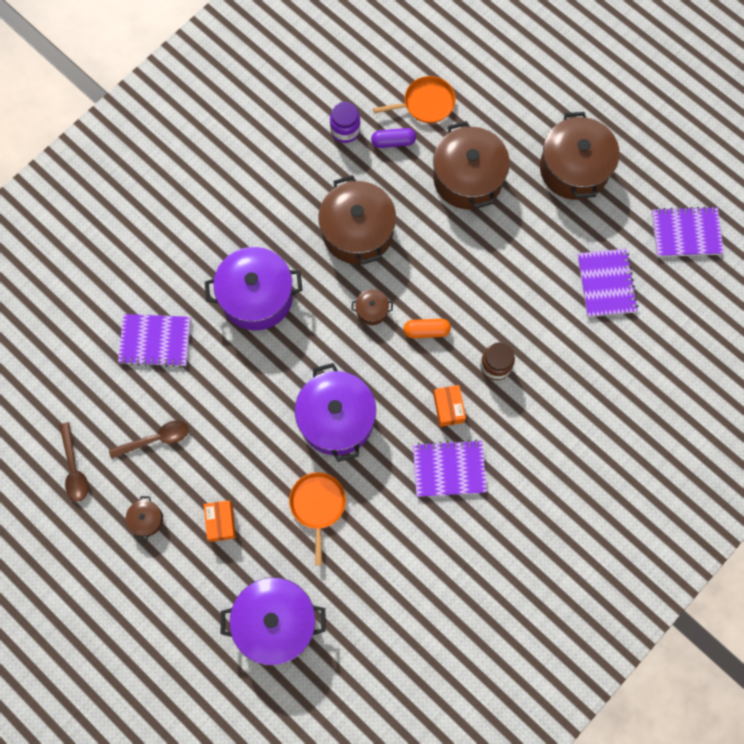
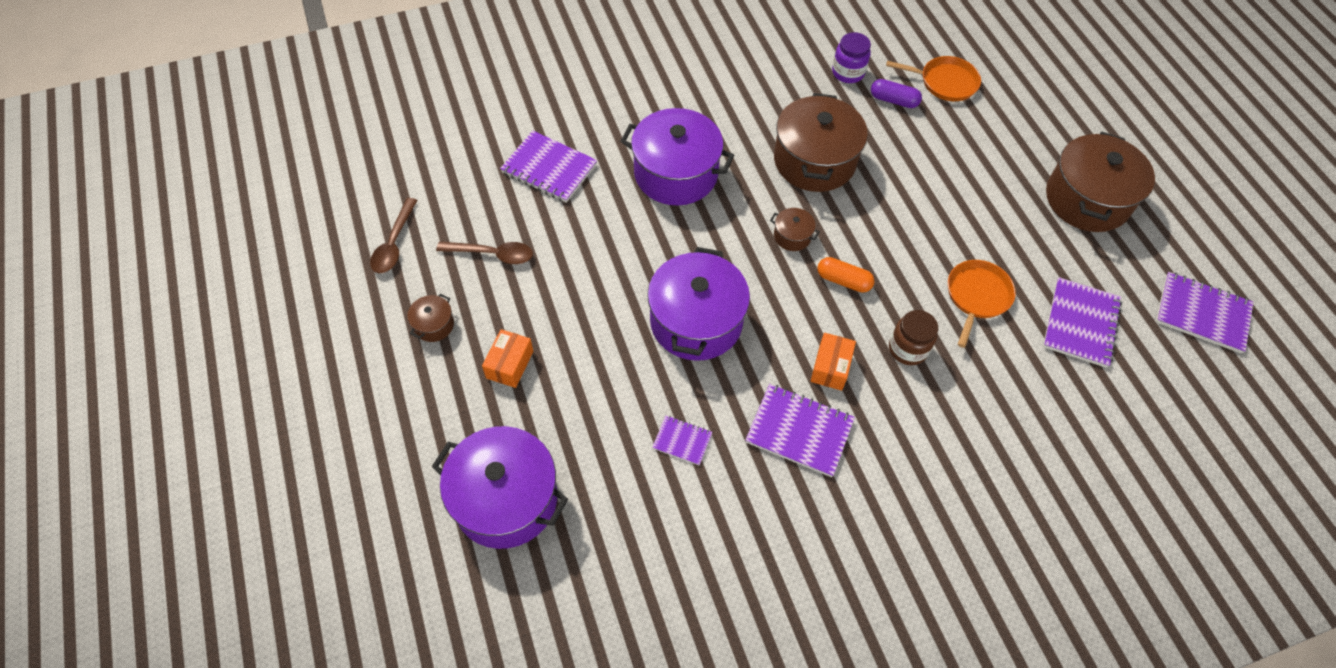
camera: 25 degrees right, 15 degrees down
orange pan [289,472,346,566] -> orange pan moved to [948,260,1016,348]
brown pot [433,121,510,209] -> none
none -> purple notebook [652,416,712,465]

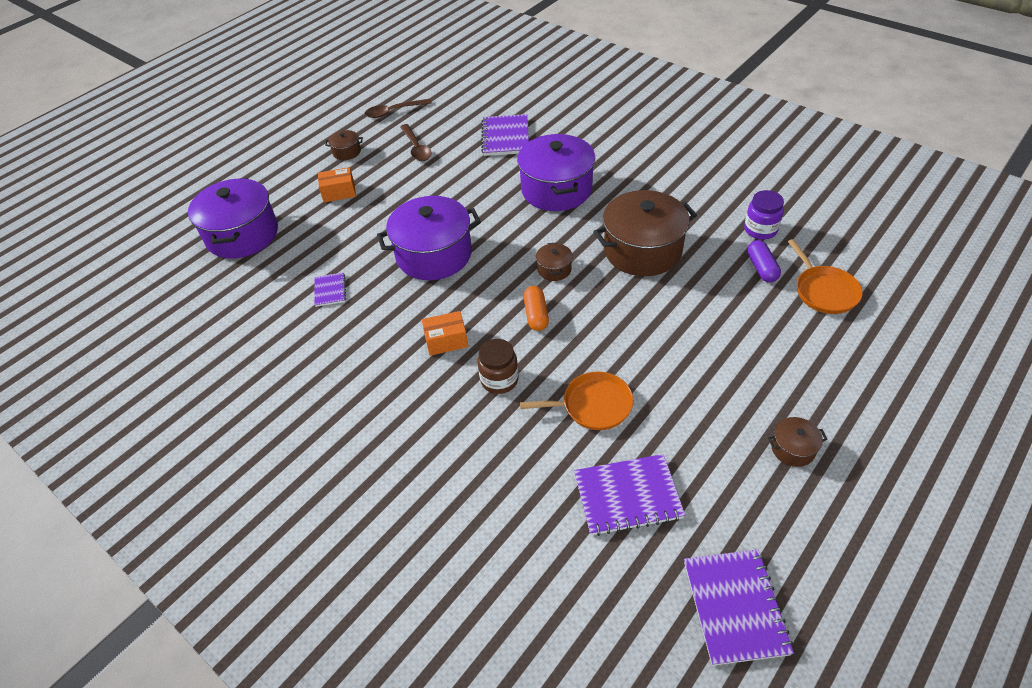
camera: 65 degrees right, 10 degrees down
purple notebook [745,384,855,477] -> none
brown pot [1046,132,1155,232] -> brown pot [768,417,827,467], size x0.43

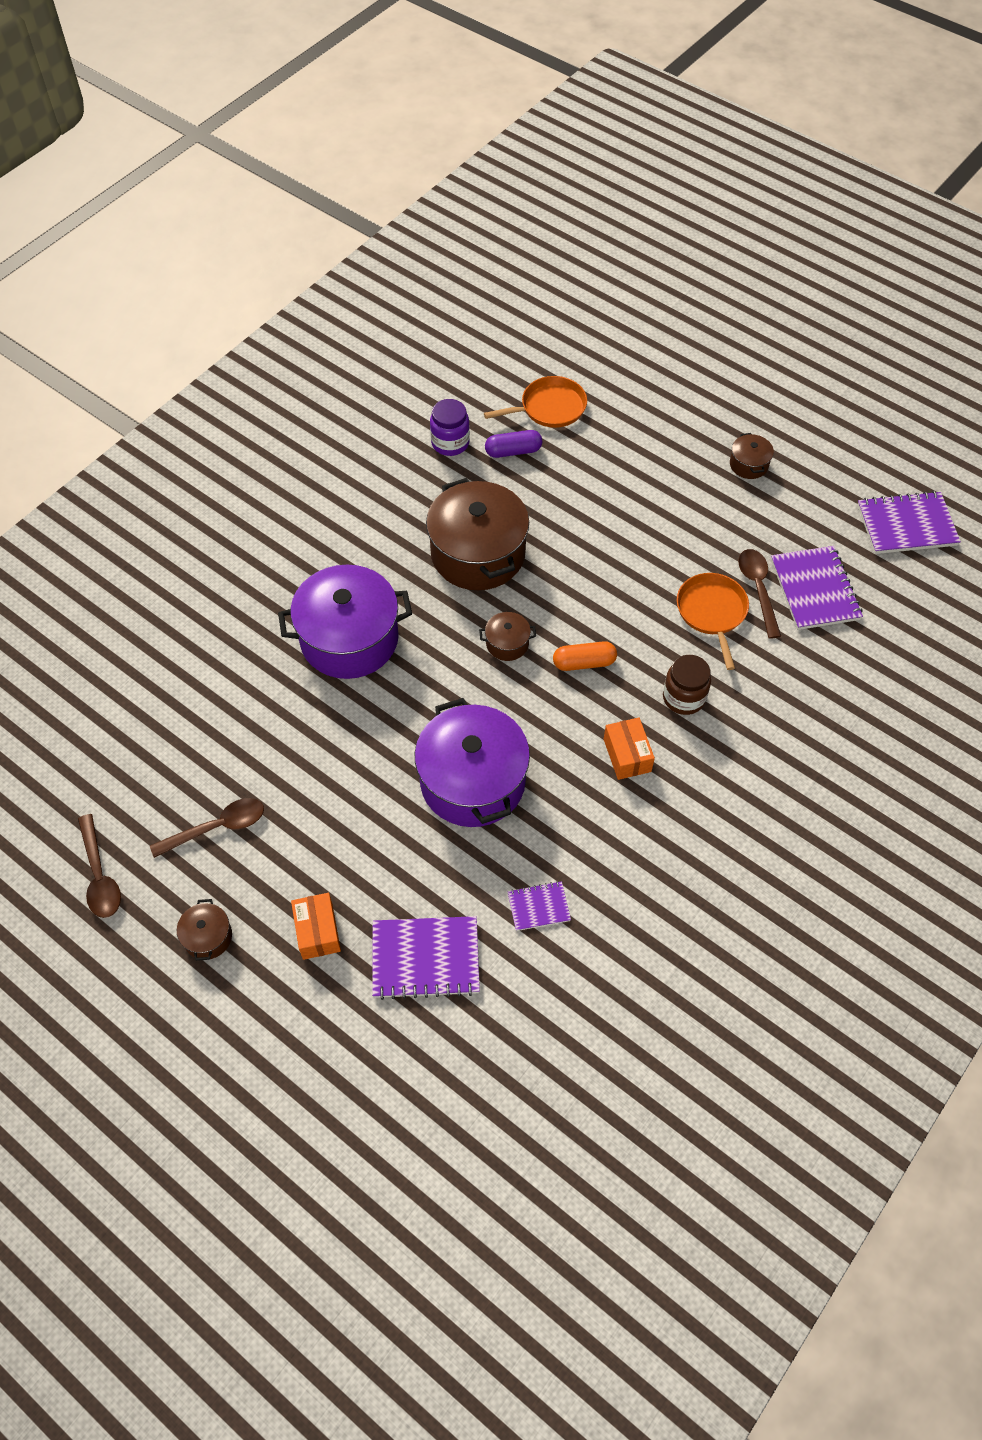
camera: 95 degrees left, 10 degrees up
purple pot [188,178,278,259] -> none
purple notebook [481,114,529,156] -> purple notebook moved to [372,916,480,1000]
none -> brown spoon [738,549,781,639]

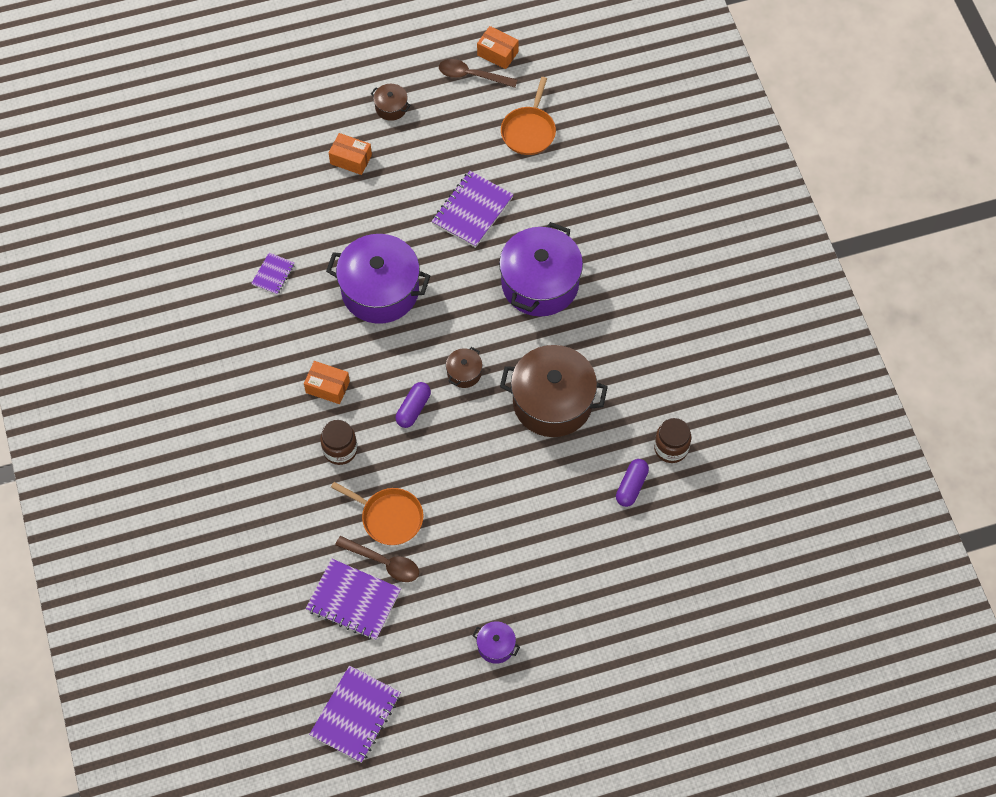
camera: 125 degrees right, 5 degrees up
brown spoon [150,798,264,858] -> none
purple notebook [372,916,480,1000] -> purple notebook moved to [431,171,514,248]
purple jar [430,399,470,456] -> brown jar [654,418,691,463]
orange pan [484,376,587,428] -> orange pan moved to [501,77,556,155]
orange capsule [553,641,617,671] -> purple capsule [396,382,431,428]
brown pot [730,433,774,479] -> purple pot [472,621,520,664]
none -> orange box [477,26,519,69]

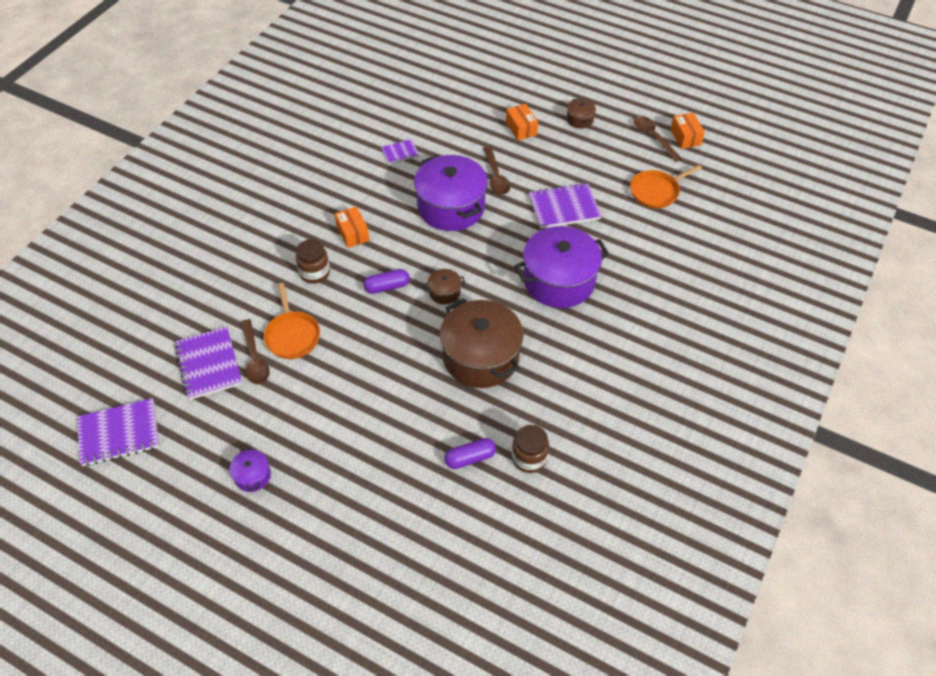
camera: 45 degrees right, 10 degrees down
none -> brown spoon [483,146,510,195]

